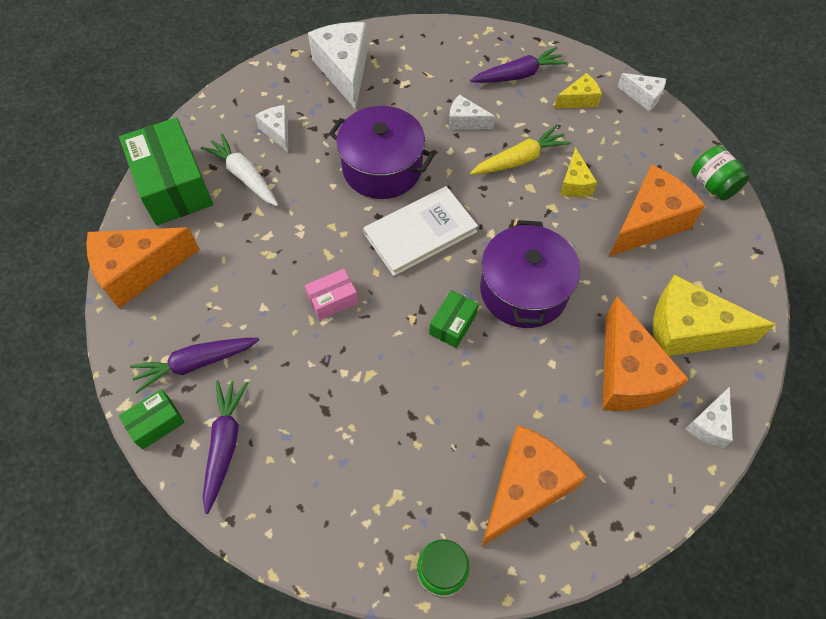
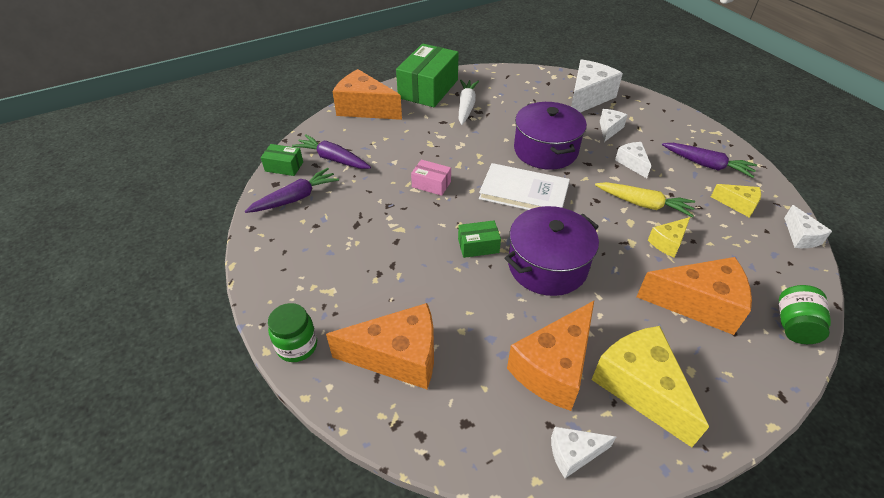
camera: 50 degrees right, 15 degrees down
white cheese [255,105,288,152] -> white cheese moved to [600,109,628,142]

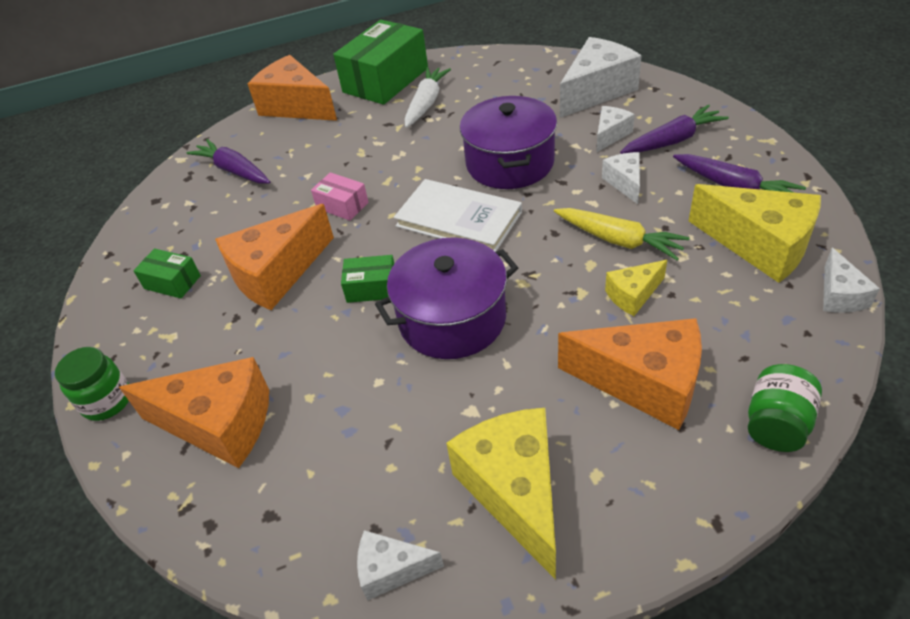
camera: 15 degrees right, 0 degrees up
purple carrot [245,168,339,213] -> purple carrot moved to [620,104,729,154]
green box [261,144,303,176] -> green box moved to [133,248,201,298]
orange cheese [507,301,594,411] -> orange cheese moved to [215,204,334,310]
yellow cheese [711,184,761,217] -> yellow cheese [689,184,821,283], size x1.94

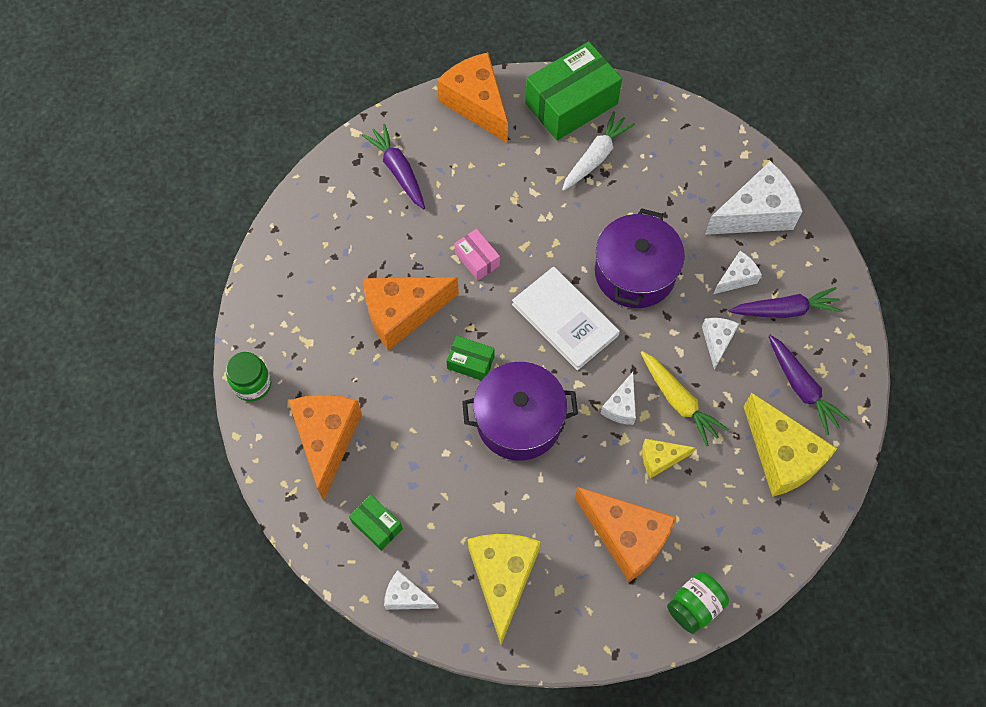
camera: 15 degrees right, 20 degrees up
orange cheese [119,357,269,468] -> orange cheese turned 120 degrees counterclockwise [288,395,362,501]
green box [133,248,201,298] -> green box moved to [349,495,403,551]
white cheese [823,248,880,313] -> white cheese moved to [600,372,636,425]

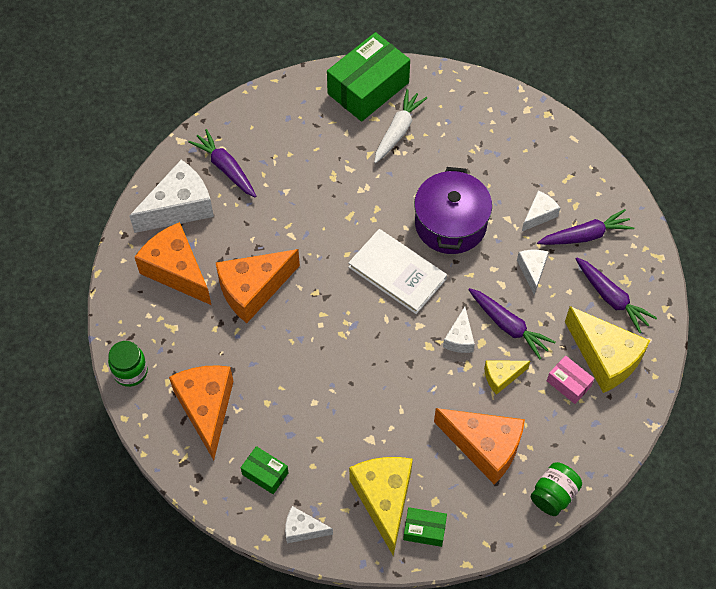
camera: 10 degrees left, 5 degrees down
orange cheese [437,52,508,143] -> orange cheese moved to [135,222,211,305]
green box [446,336,495,381] -> green box moved to [403,507,447,547]
pink box [454,229,500,280] -> pink box moved to [547,356,595,404]
purple pot [462,362,578,460] -> none
yellow carrot [641,351,728,447] -> purple carrot [468,288,555,359]
white cheese [705,161,802,235] -> white cheese moved to [129,160,214,233]

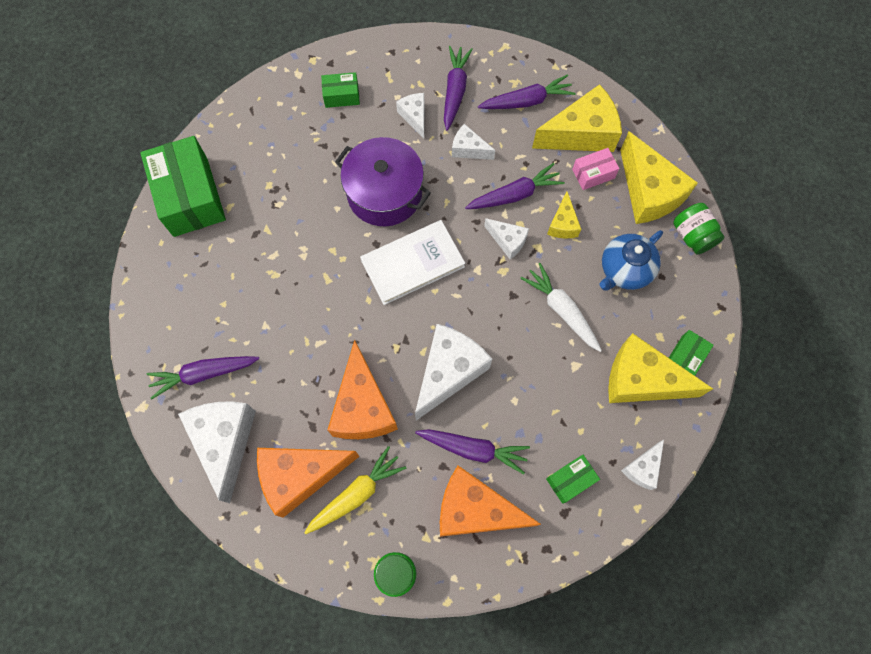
camera: 65 degrees left, 10 degrees up
white carrot [374,89,427,163] -> white carrot moved to [520,263,602,352]
orange cheese [434,408,525,484] -> blue teapot [599,230,663,291]
none -> yellow carrot [304,446,407,534]
none -> green box [321,72,360,108]
none -> white cheese [415,324,492,420]
none -> purple carrot [415,429,530,474]
none -> yellow cheese [620,132,698,224]

